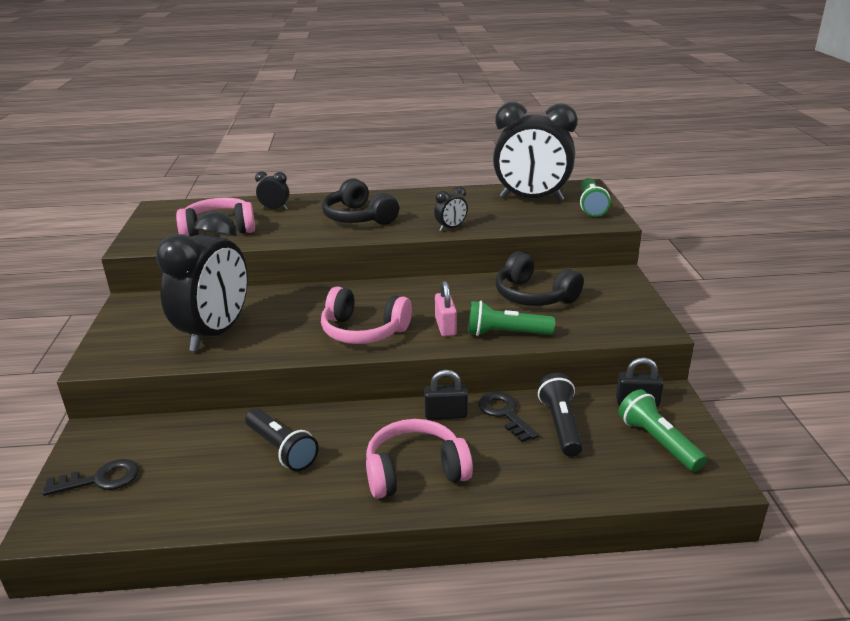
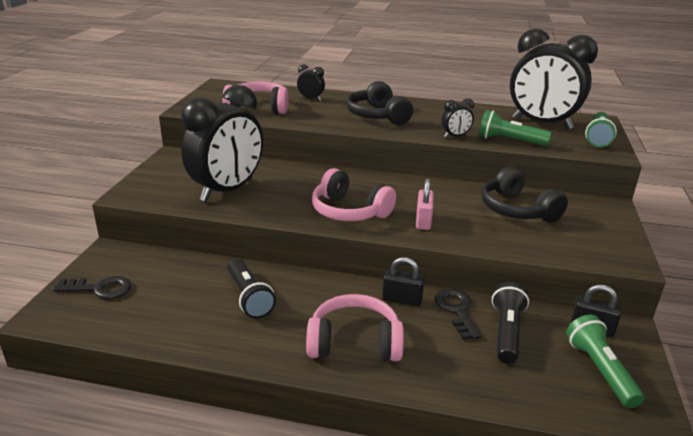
camera: 15 degrees right, 0 degrees up
green flashlight [468,301,555,336] -> green flashlight moved to [478,110,551,146]

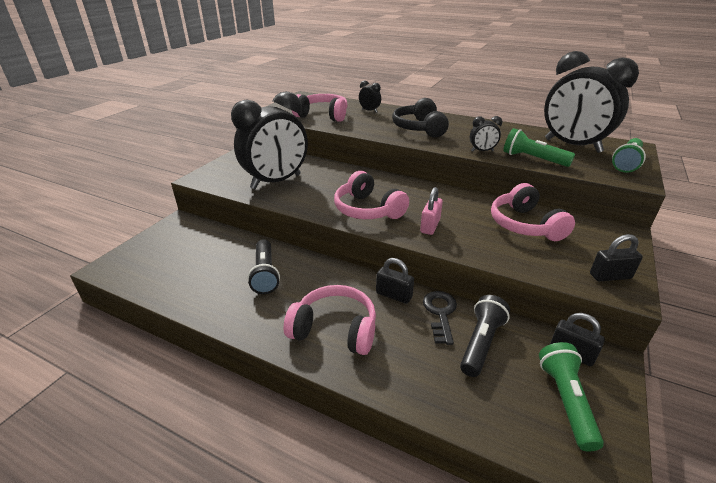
camera: 15 degrees right, 5 degrees up
black key [53,276,131,299] -> none
black headphones [482,166,568,223] -> pink headphones [491,183,575,241]
none -> black padlock [590,234,643,282]

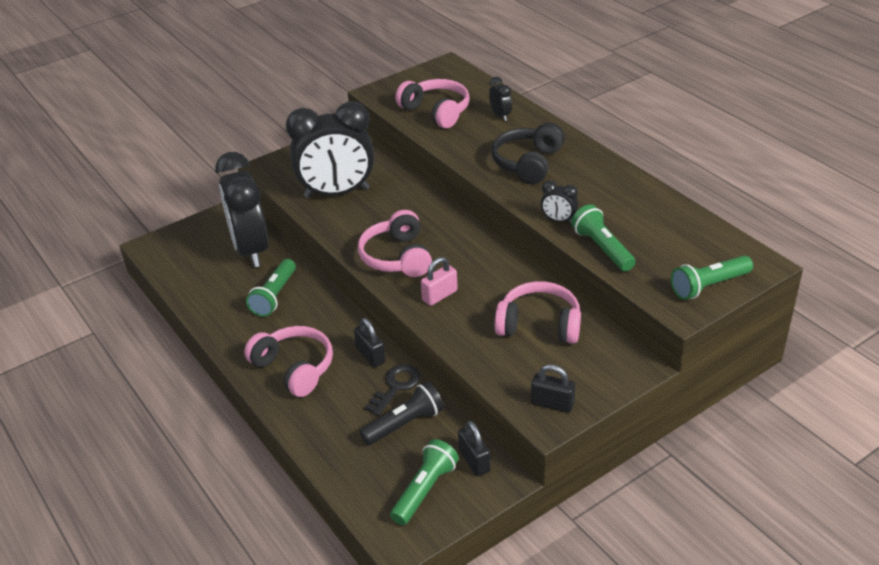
camera: 30 degrees right, 5 degrees up
black flashlight [248,239,280,294] -> green flashlight [246,259,296,317]
pink headphones [491,183,575,241] -> pink headphones turned 90 degrees clockwise [495,281,581,344]
black clock [544,51,639,153] -> black clock moved to [215,152,269,267]

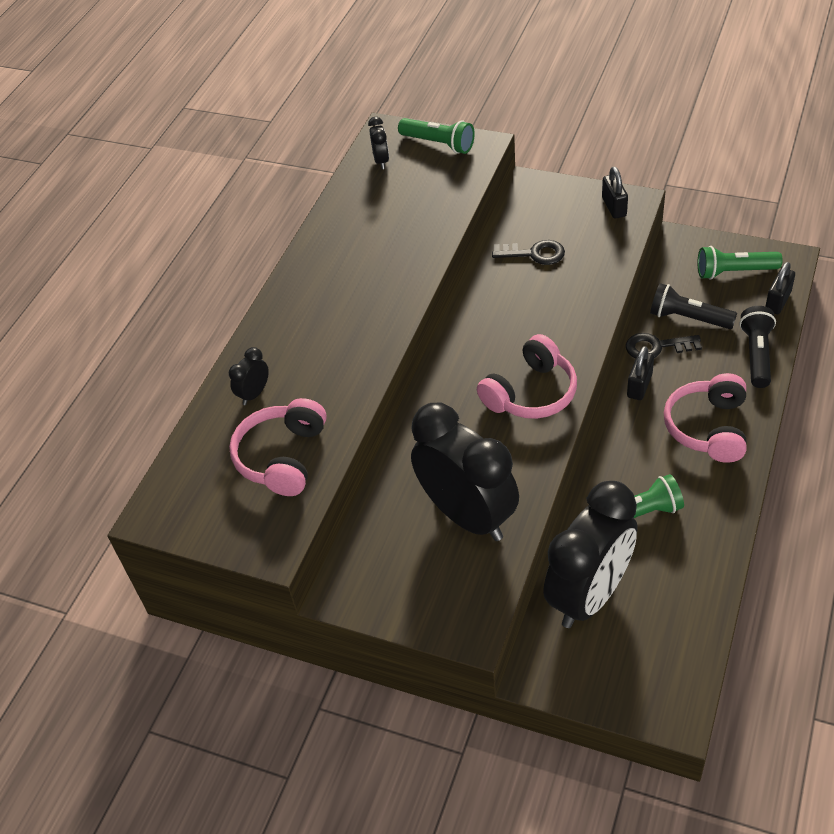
camera: 120 degrees left, 10 degrees up
pink padlock [421,257,458,306] -> none
black padlock [458,421,491,476] -> black padlock moved to [765,262,795,314]
black headphones [491,123,565,184] -> none
pink headphones [495,281,581,344] -> black key [492,240,565,265]
black clock [541,180,578,224] -> black clock moved to [368,117,389,169]
green flashlight [571,205,636,272] -> none
none -> black flashlight [740,306,776,388]

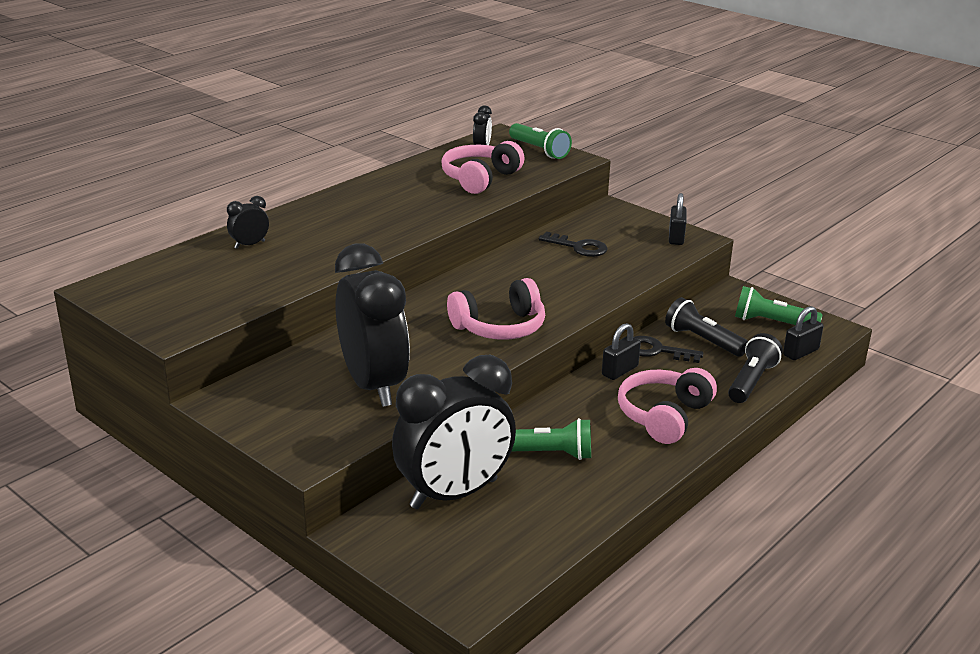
camera: 15 degrees right, 20 degrees down
pink headphones [229,398,327,496] -> pink headphones moved to [441,141,525,194]

